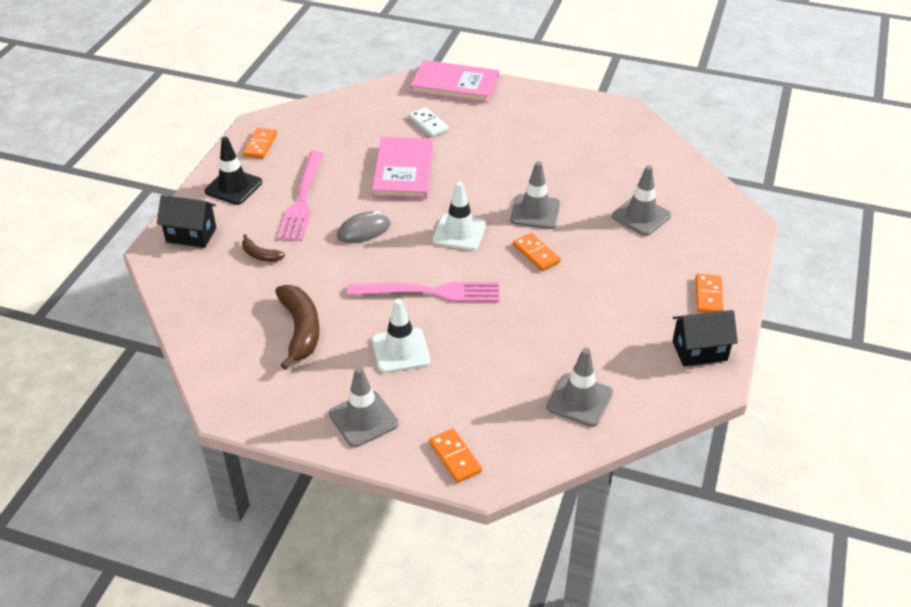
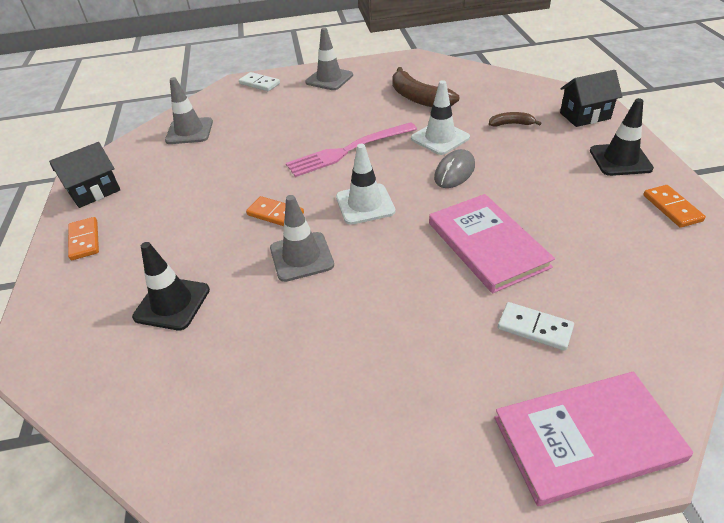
camera: 155 degrees right, 0 degrees up
pink fork [278,151,323,241] -> none
white traffic cone [372,298,430,373] -> white traffic cone moved to [411,80,470,155]
orange domino [429,428,482,483] -> white domino [239,72,280,91]
grey traffic cone [612,165,671,236] -> black traffic cone [132,242,210,330]

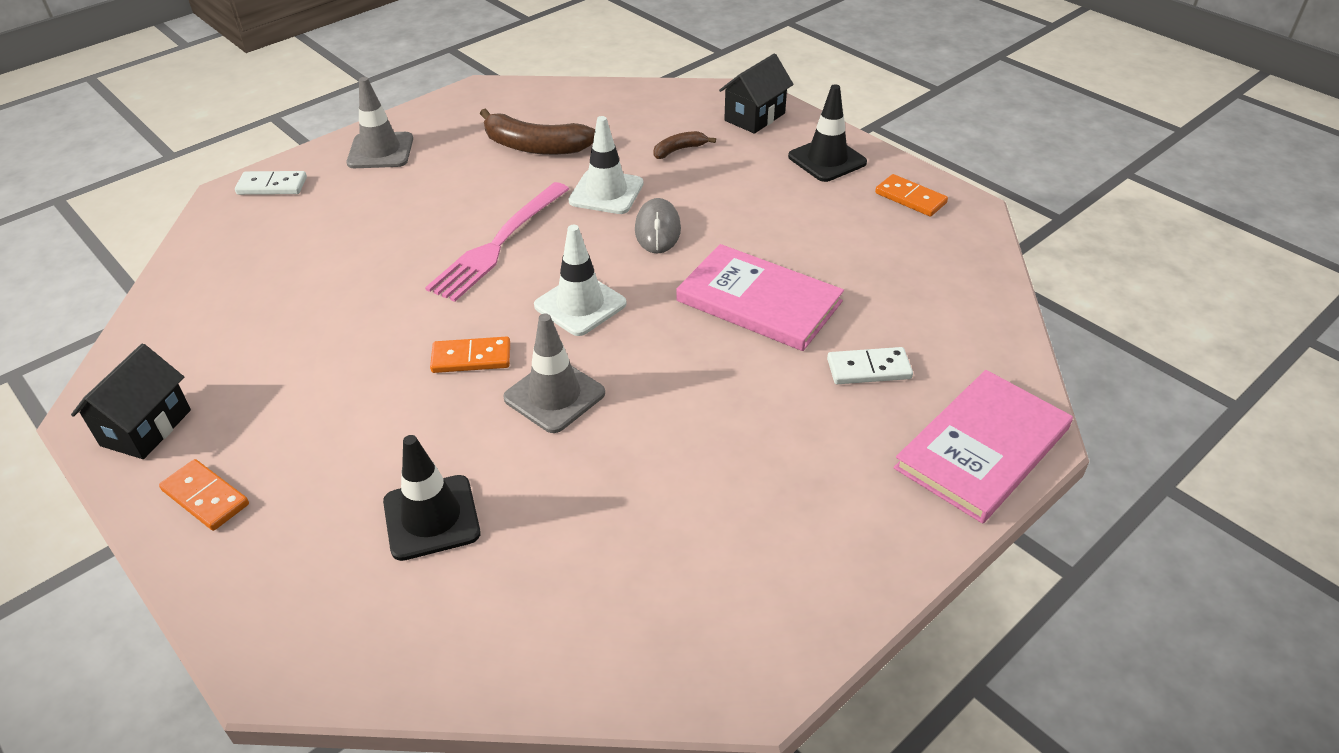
camera: 35 degrees left, 0 degrees up
grey traffic cone [165,77,213,144] -> none

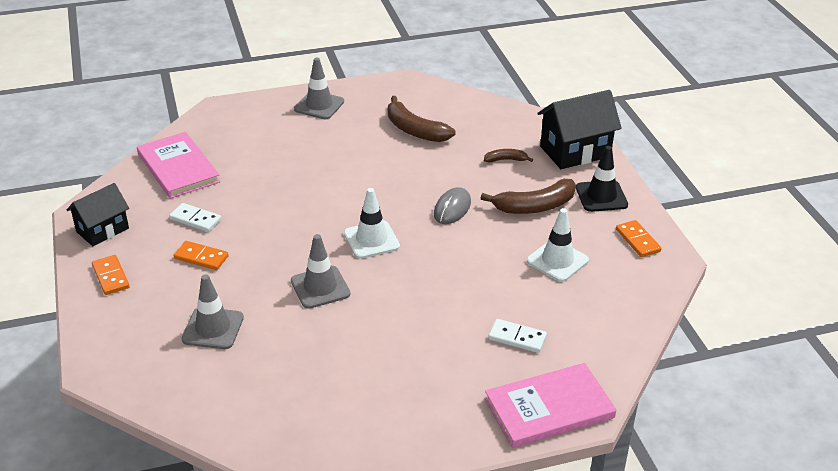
camera: 25 degrees right, 5 degrees down
white domino [235,171,307,195] -> white domino moved to [169,203,221,232]
black traffic cone [383,435,481,561] -> grey traffic cone [182,274,244,349]
pink fork [425,182,569,302] -> none
orange domino [430,336,510,373] -> orange domino moved to [173,241,229,270]
white traffic cone [569,116,644,214] -> white traffic cone moved to [527,208,589,282]
pink book [676,244,844,351] -> pink book moved to [137,132,220,199]
black house [719,54,794,134] -> black house [537,90,622,169], size x1.52
none -> brown banana [481,179,576,214]

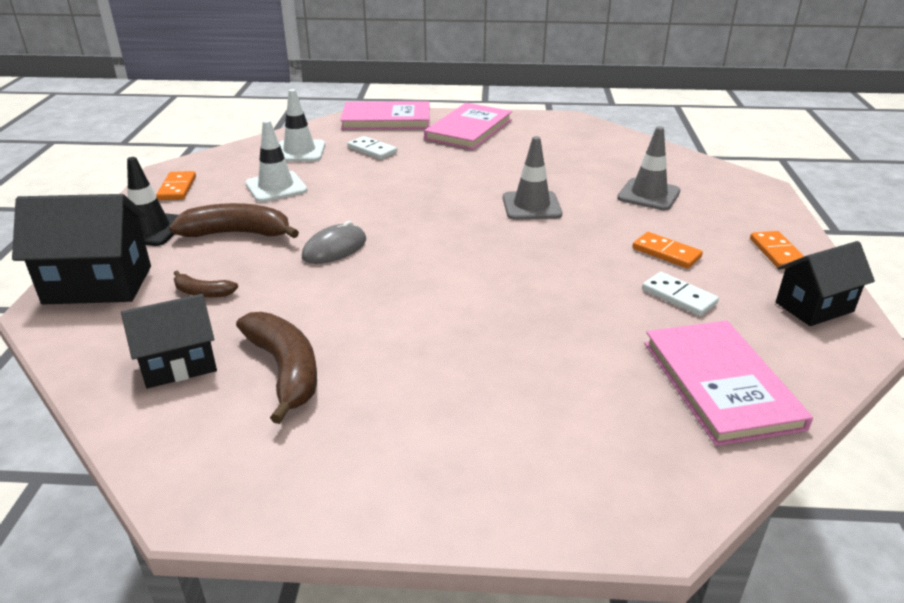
camera: 160 degrees left, 5 degrees down
grey traffic cone [294,58,344,119] -> none
white traffic cone [344,188,400,259] -> white traffic cone moved to [279,89,325,162]
none -> black house [121,294,217,388]
none -> pink book [424,103,512,150]

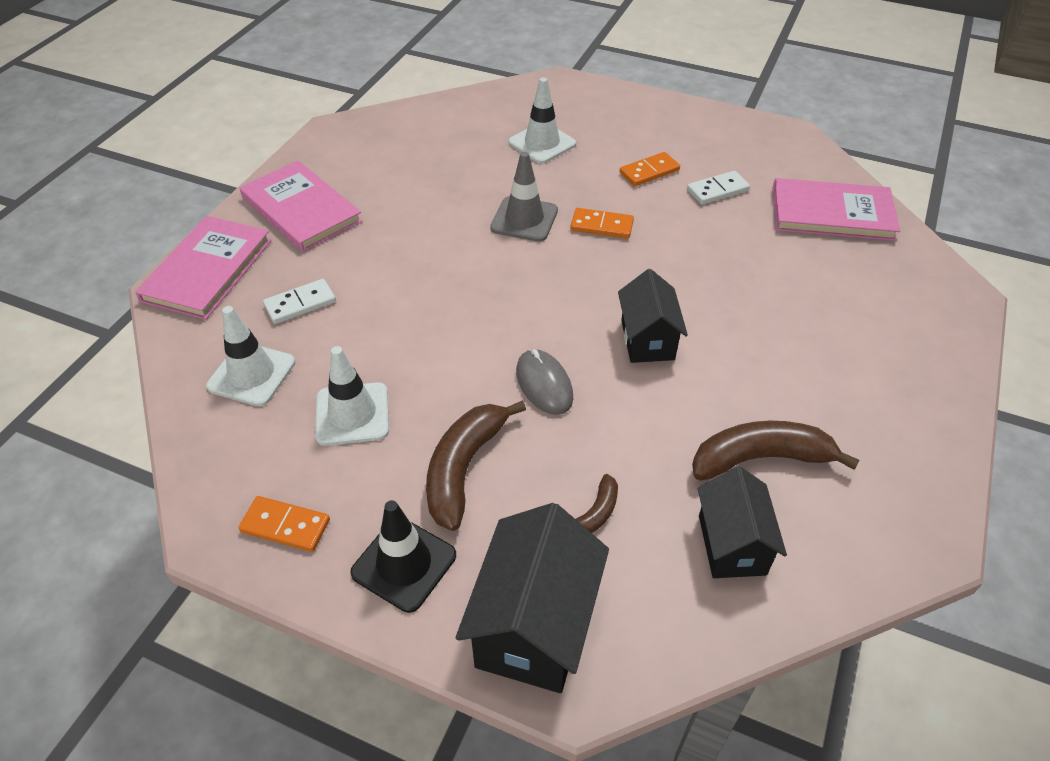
camera: 70 degrees left, 15 degrees up
grey traffic cone [617,127,680,210] -> white traffic cone [508,77,576,164]
orange domino [750,231,804,269] -> orange domino moved to [570,208,634,239]
black house [776,241,875,326] -> black house moved to [618,269,688,363]

